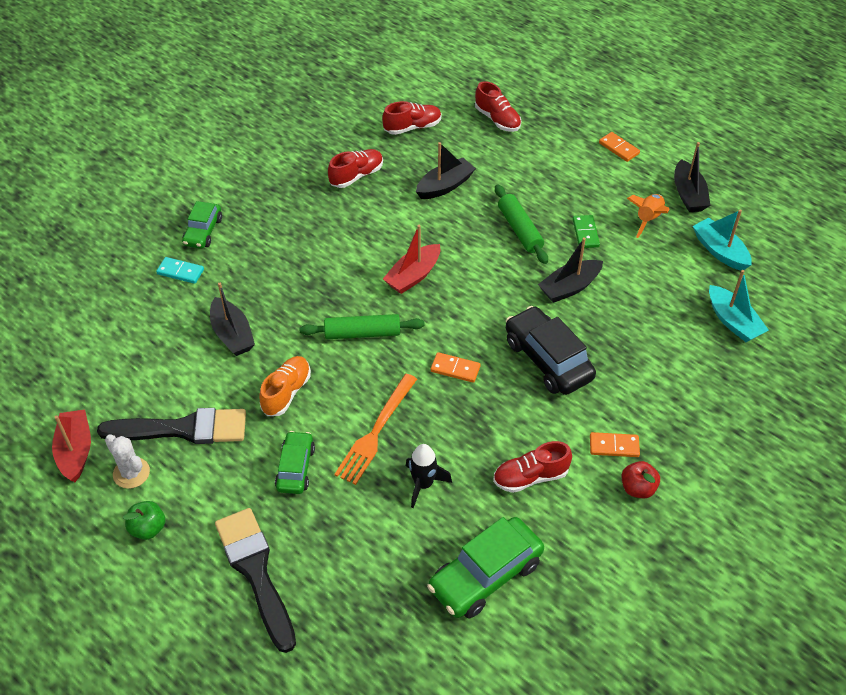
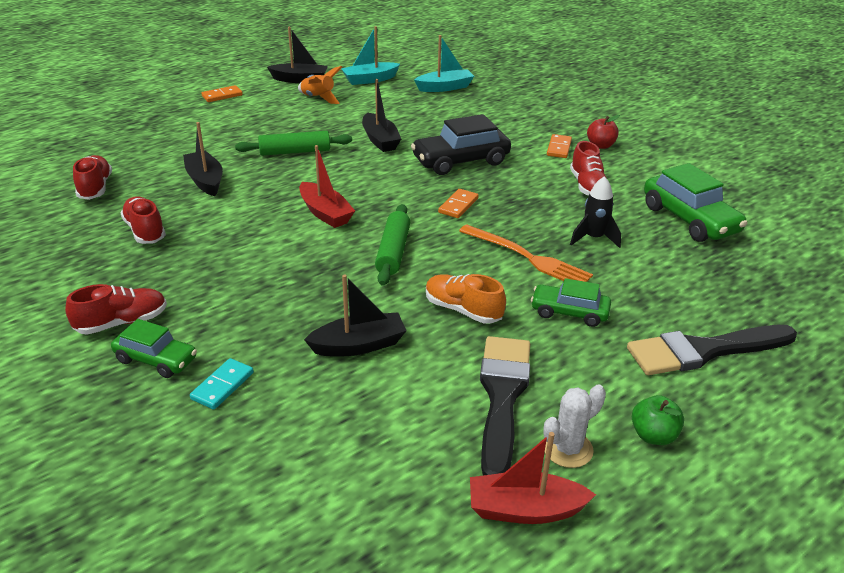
camera: 80 degrees left, 15 degrees down
red shoe [475,81,521,132] -> red shoe moved to [65,284,167,335]
green domino [573,215,600,248] -> none

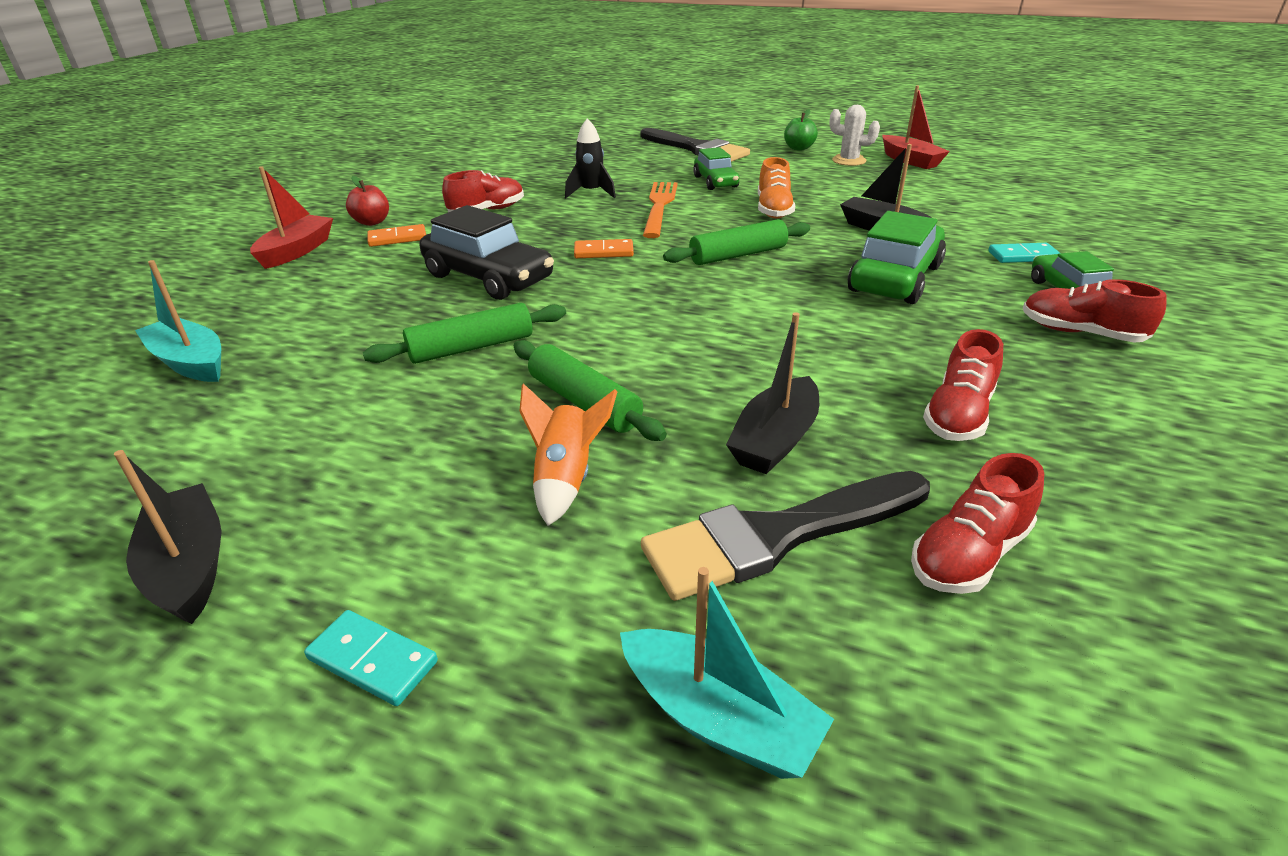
camera: 120 degrees left, 0 degrees up
orange domino [201,85,243,102] -> turquoise domino [304,610,438,706]
orange rocket [298,66,342,104] -> orange rocket moved to [519,383,617,526]
red boat [299,145,355,228] -> red boat moved to [250,166,333,269]
turquoise boat [341,26,400,85] -> turquoise boat moved to [620,567,834,779]
black boat [362,79,401,152] -> green rolling pin [363,303,566,364]
black brush [480,336,530,476] -> black brush moved to [641,471,930,601]
green car [644,163,747,242] -> green car moved to [848,211,946,304]

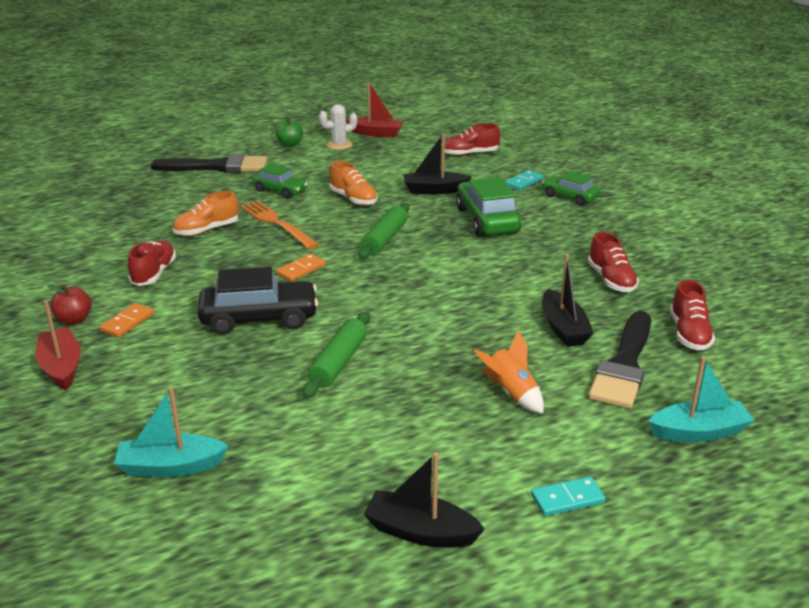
camera: 45 degrees left, 5 degrees down
green rolling pin [513,340,667,441] -> none
black rocket [565,118,616,198] -> orange shoe [173,191,239,236]
red shoe [1023,279,1166,342] -> red shoe moved to [445,123,500,156]

